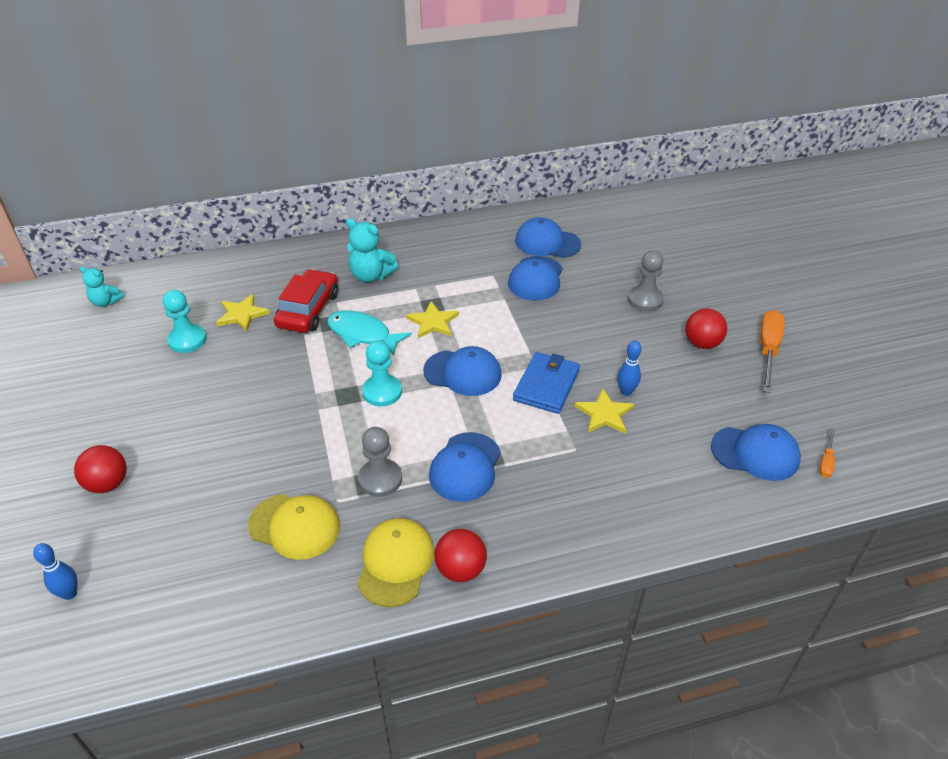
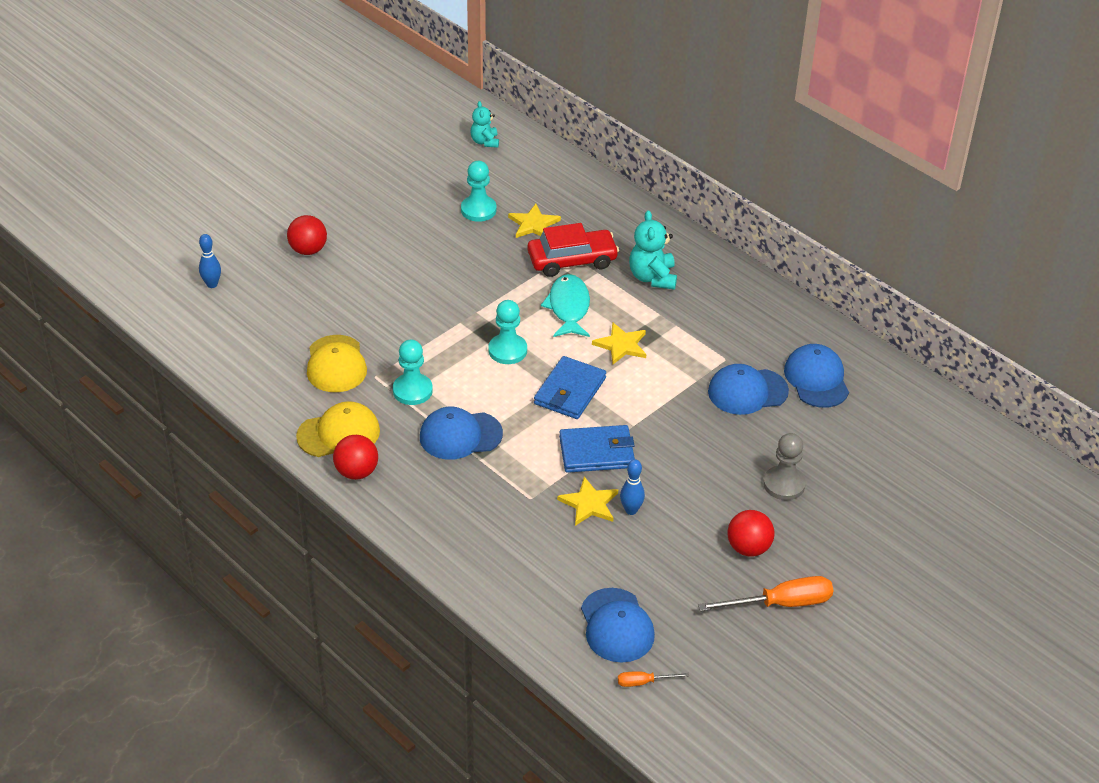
camera: 60 degrees right, 0 degrees up
grey pawn [358,427,402,497] -> turquoise pawn [393,340,433,405]
blue cap [423,346,502,396] -> blue wallet [534,356,606,419]

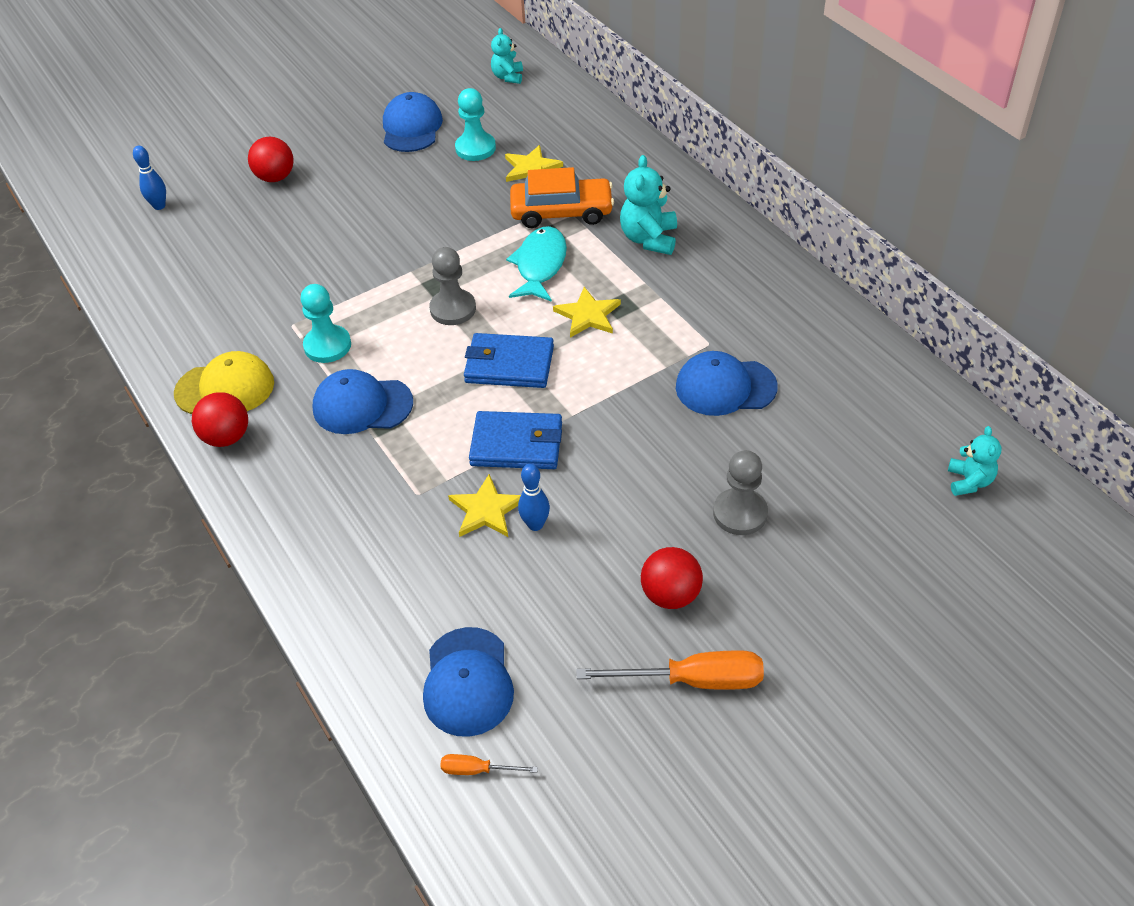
camera: 15 degrees right, 5 degrees up
yellow cap [307,335,367,392] -> none
turquoise pawn [489,300,527,364] -> grey pawn [429,247,476,325]
red car [527,223,619,277] -> orange car [510,167,614,228]
blue wallet [534,356,606,419] -> blue wallet turned 60 degrees clockwise [464,333,554,388]
blue cap [784,344,849,408] -> blue cap moved to [383,92,443,152]
none -> turquoise teddy bear [948,426,1001,496]

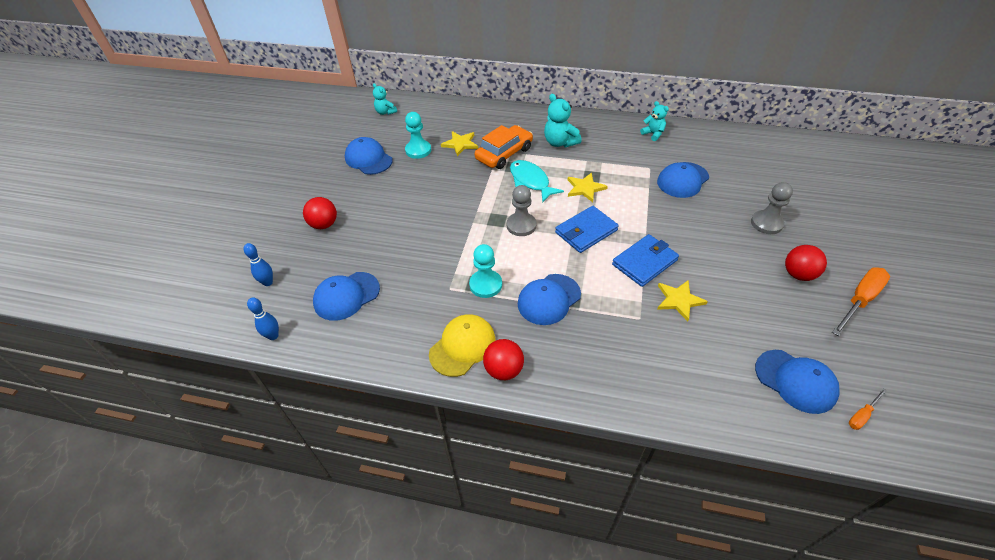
camera: 45 degrees left, 0 degrees up
blue bowling pin [518,464,550,531] -> blue bowling pin moved to [247,297,279,340]
turquoise teddy bear [948,426,1001,496] -> turquoise teddy bear moved to [640,101,669,141]
none -> blue cap [313,272,380,321]

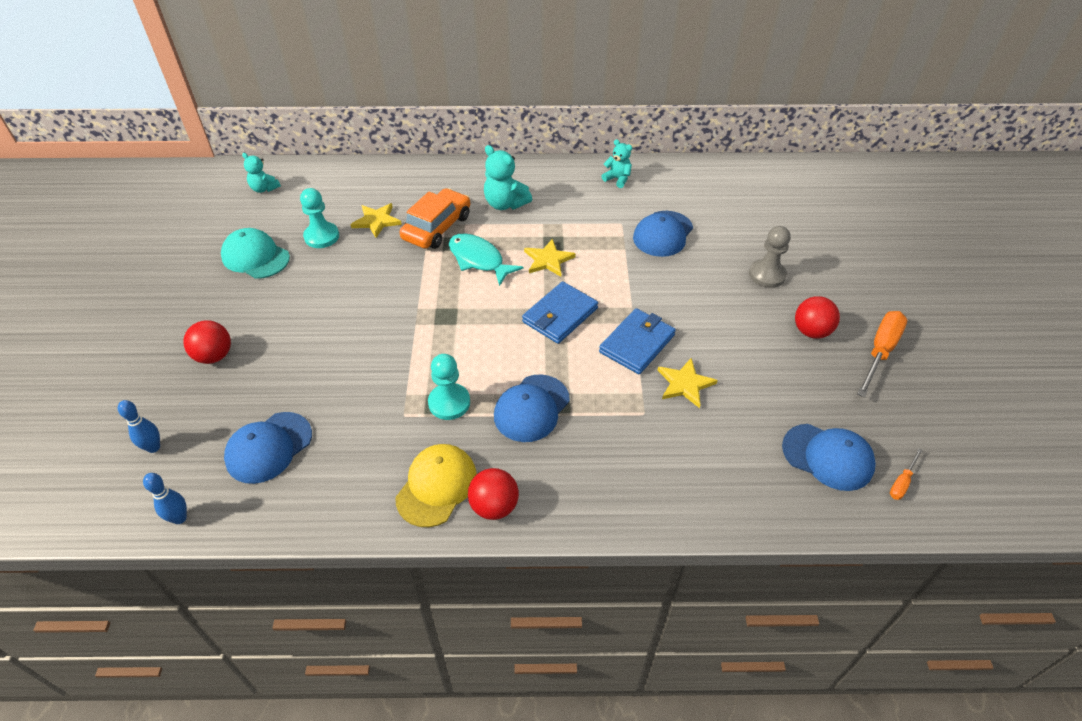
camera: 15 degrees left, 0 degrees up
blue cap [345,137,393,175] -> turquoise cap [221,228,290,279]
grey pawn [507,185,536,236] -> none

